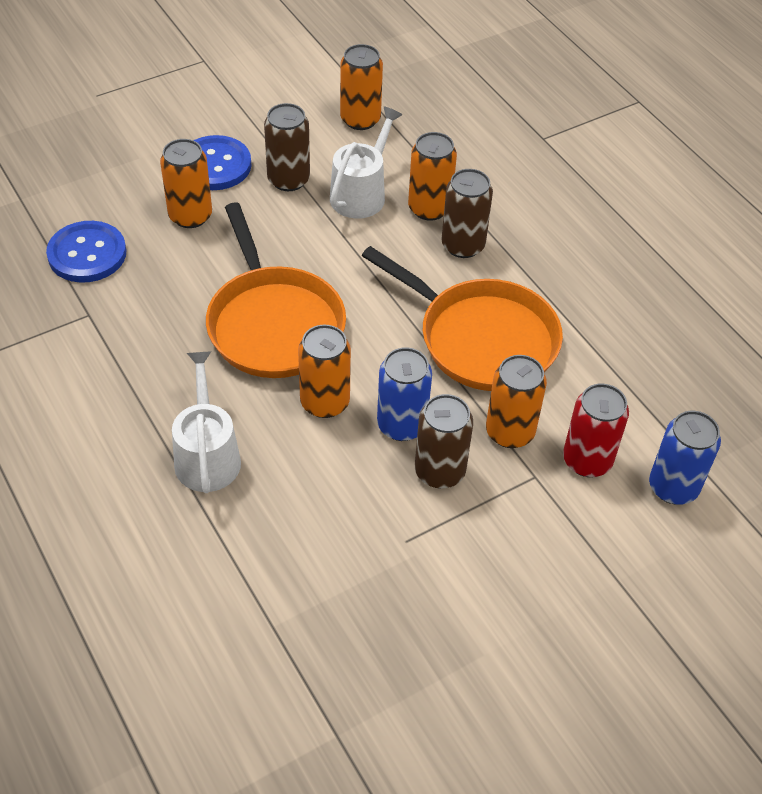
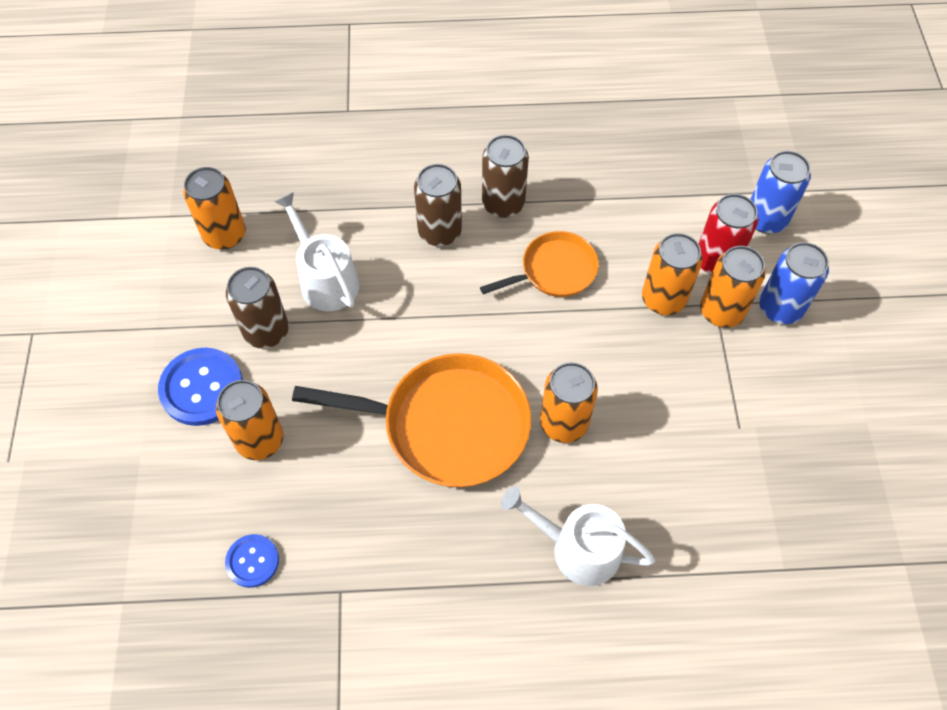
camera: 60 degrees left, 10 degrees up
blue button [46,221,126,283] -> blue button [225,534,279,588], size x0.59
orange pan [362,246,563,391] -> orange pan [480,231,599,297], size x0.57
blue can [377,347,432,441] -> blue can moved to [759,242,829,324]
orange can [408,132,457,221] -> orange can moved to [700,246,766,328]
brown can [415,394,473,489] -> brown can moved to [482,135,529,218]

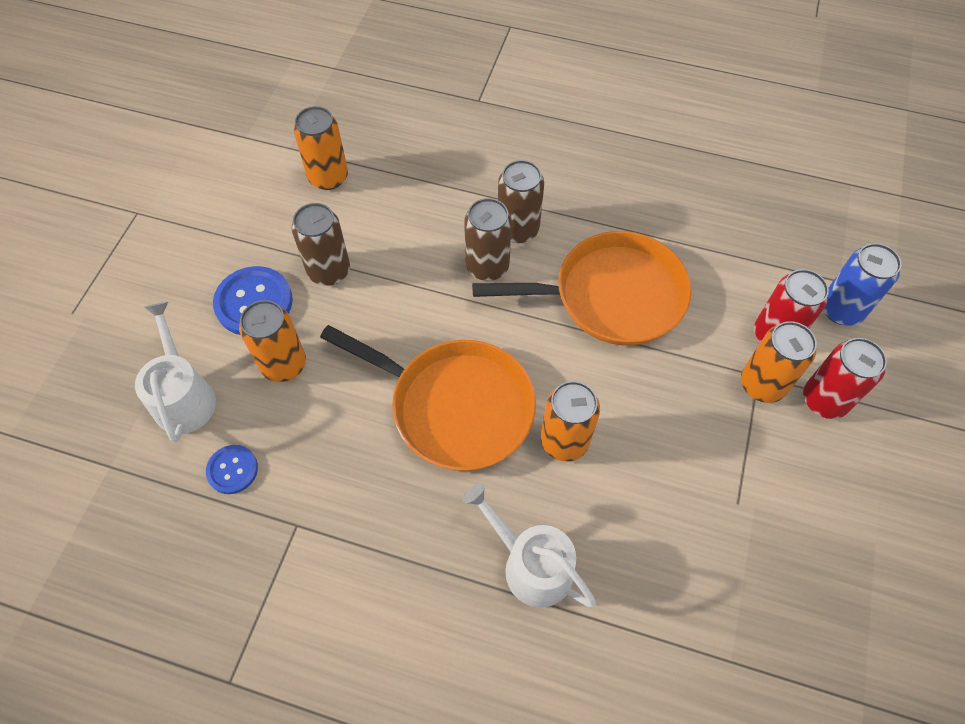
camera: 20 degrees right, 0 degrees up
white watering can [274,192,359,311] -> white watering can moved to [135,302,216,443]
orange pan [480,231,599,297] -> orange pan [472,231,692,345], size x1.74
brown can [482,135,529,218] -> brown can moved to [464,198,512,281]
orange can [642,233,703,315] -> none
blue can [759,242,829,324] -> red can [803,338,887,419]

